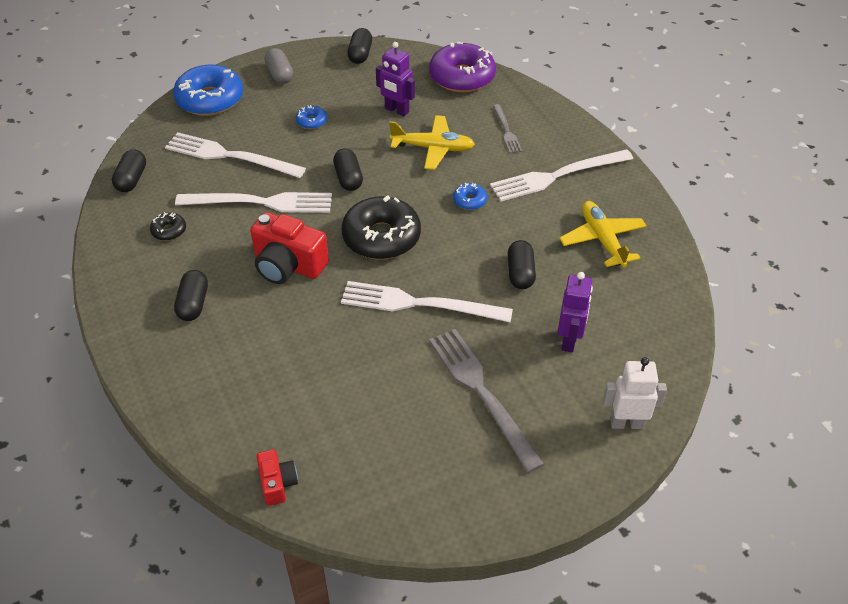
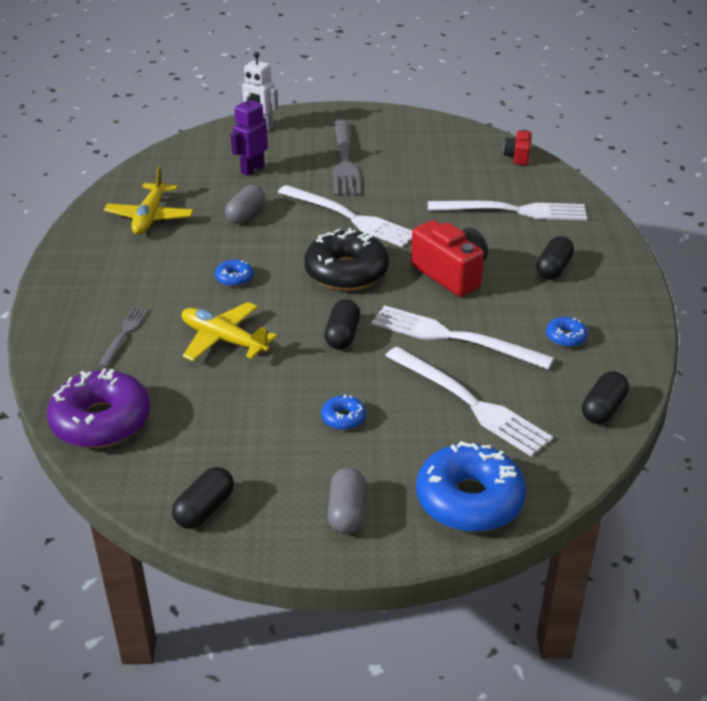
camera: 155 degrees left, 10 degrees down
black donut [150,212,186,241] -> blue donut [546,317,588,347]
purple robot [376,42,415,116] -> none
white fork [490,149,633,201] -> white fork moved to [428,201,587,220]
black capsule [508,240,536,289] -> grey capsule [225,185,265,224]

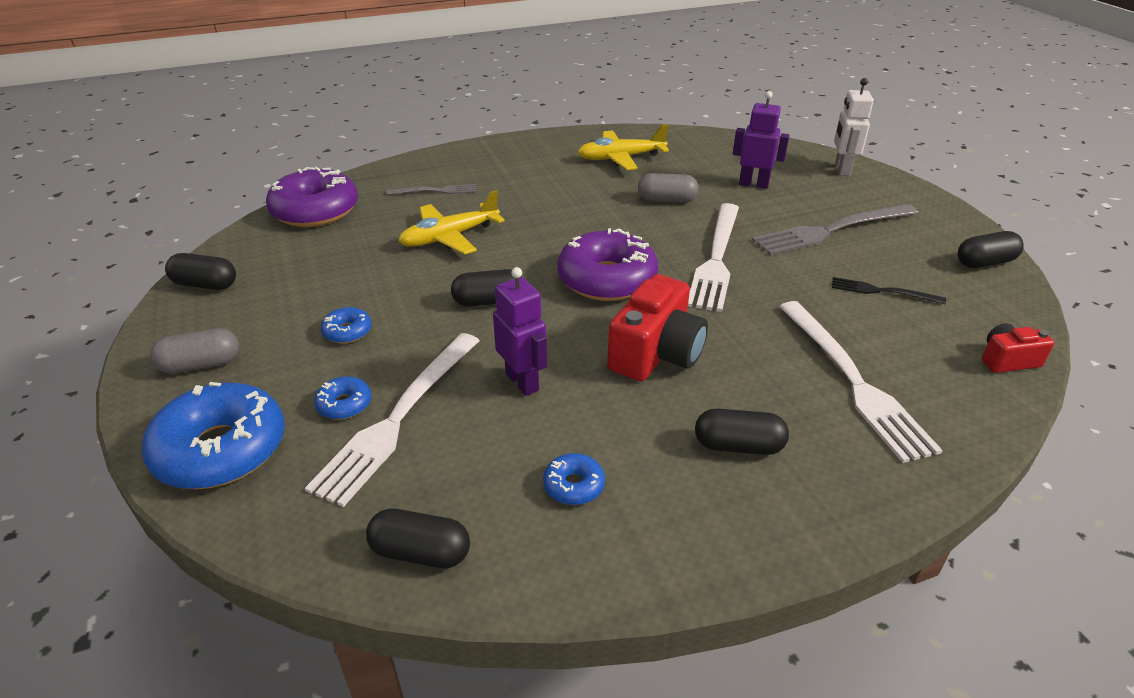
camera: 70 degrees right, 0 degrees up
yellow plane [182,302,277,361] -> yellow plane turned 135 degrees counterclockwise [398,190,505,255]
blue donut [215,260,253,287] -> blue donut moved to [314,376,371,420]
black donut [304,228,389,291] -> purple donut [557,228,658,301]
white fork [371,305,554,369] -> purple robot [493,267,547,396]
none -> black fork [831,277,946,304]
none -> black capsule [958,231,1024,268]

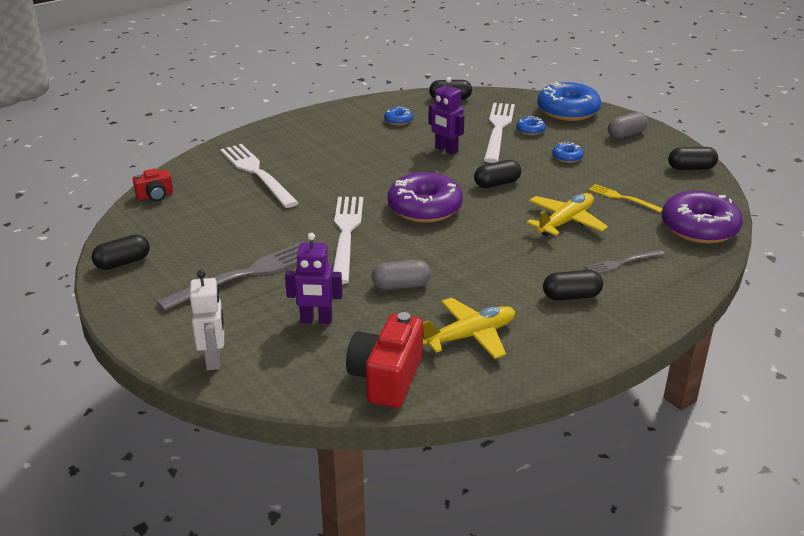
camera: 165 degrees right, 5 degrees down
red camera [607,274,708,381] -> red camera moved to [346,312,423,408]
black capsule [695,409,789,455] -> black capsule moved to [543,270,603,300]
black fork [831,277,946,304] -> none
none -> yellow fork [588,184,663,212]

